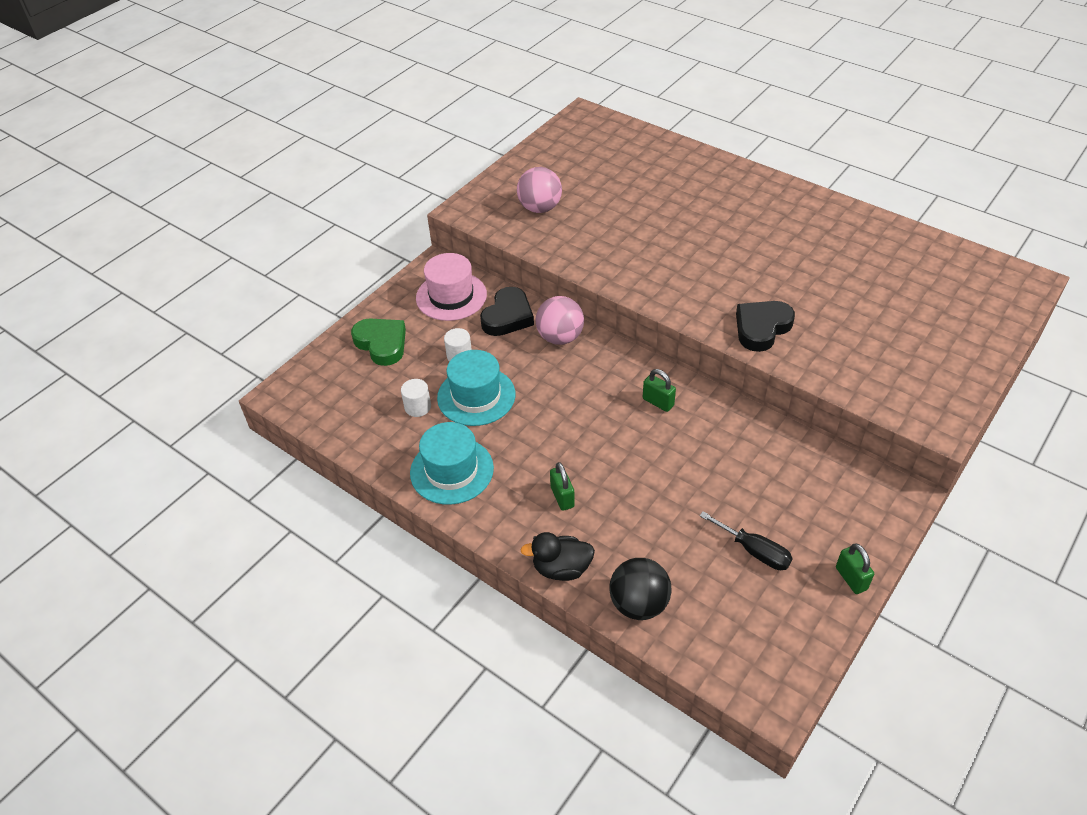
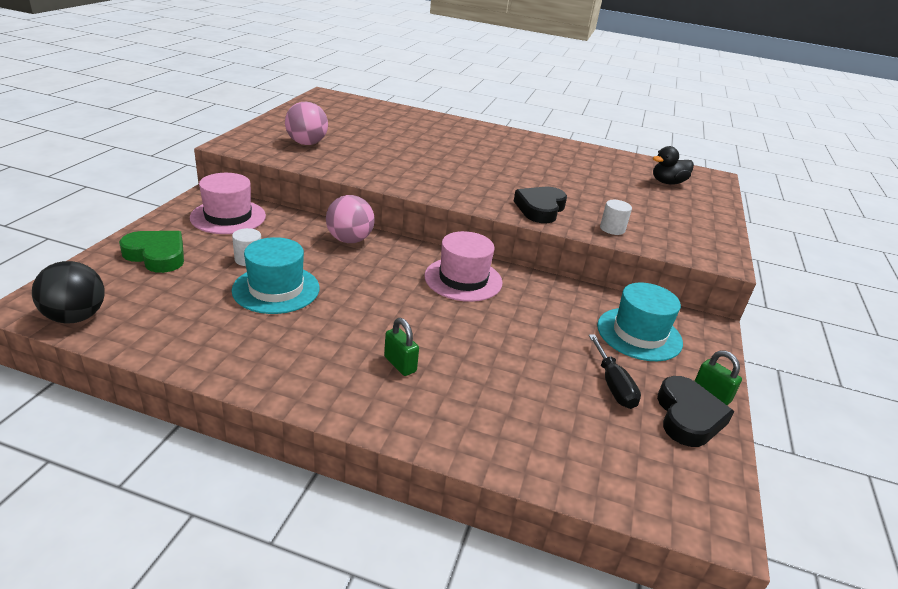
camera: 25 degrees left, 15 degrees down
white cylinder [401,379,431,417] -> white cylinder moved to [600,200,632,235]
turquoise hat [410,422,494,505] -> turquoise hat moved to [597,282,683,361]
black heart [480,287,534,336] -> black heart moved to [657,376,734,447]
black duck [520,532,595,581] -> black duck moved to [653,146,694,185]
black ball [609,558,671,620] -> black ball moved to [32,261,105,324]
green padlock [643,369,676,412] -> pink hat [424,231,503,302]
black screwdriver [699,511,793,570] -> black screwdriver turned 60 degrees clockwise [589,334,641,409]

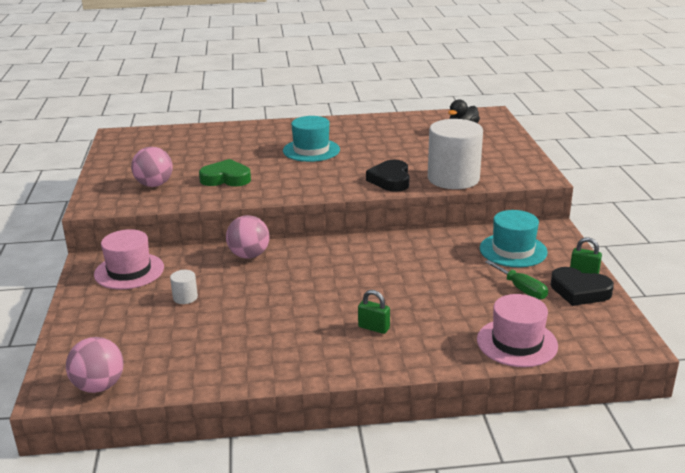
camera: 20 degrees left, 5 degrees down
black ball [32,261,105,324] -> pink ball [66,337,123,393]
green heart [119,231,184,273] -> green heart moved to [199,159,251,186]
turquoise hat [232,237,320,314] -> turquoise hat moved to [283,116,340,162]
pink hat [424,231,503,302] -> pink hat moved to [477,294,558,367]
black screwdriver [589,334,641,409] -> green screwdriver [485,260,548,300]
white cylinder [600,200,632,235] -> white cylinder [428,119,483,189], size x2.46
black heart [657,376,734,447] -> black heart turned 135 degrees clockwise [551,267,614,306]

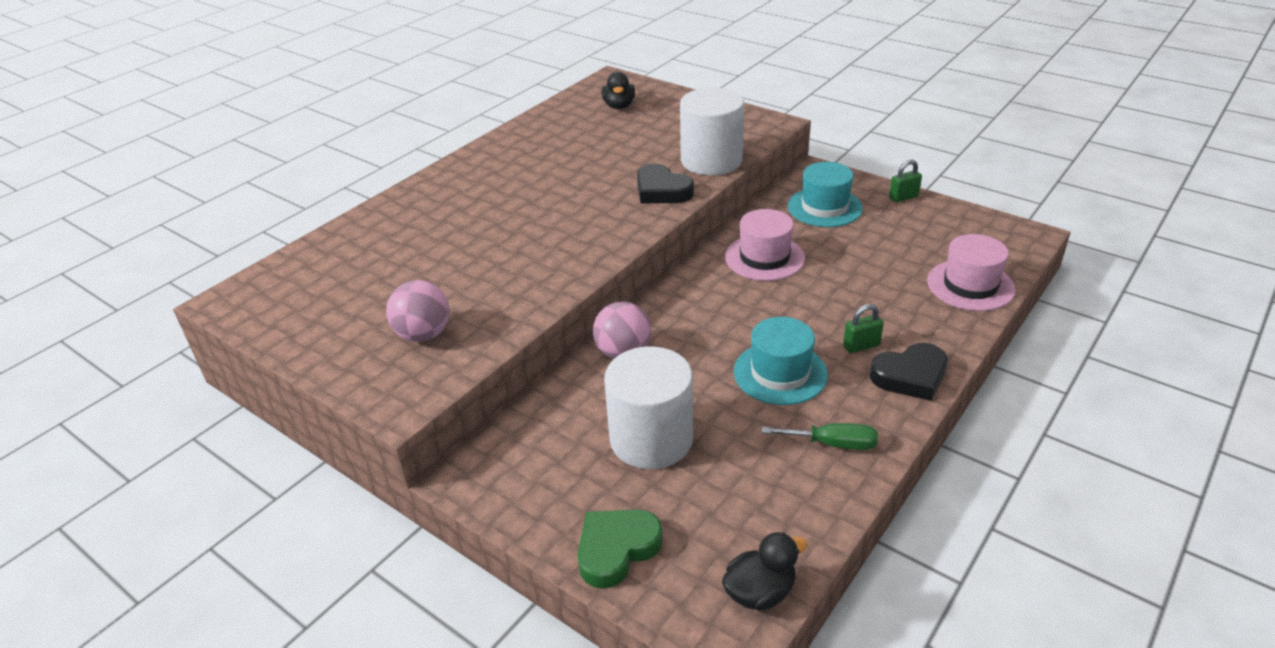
camera: 45 degrees left, 10 degrees up
pink ball [66,337,123,393] -> black duck [722,532,807,611]
pink hat [94,229,164,289] -> pink hat moved to [725,209,805,281]
white cylinder [170,270,198,304] -> white cylinder [604,346,693,469], size x2.46
green heart [199,159,251,186] -> green heart moved to [578,509,663,589]
turquoise hat [283,116,340,162] -> turquoise hat moved to [734,317,828,405]
green screwdriver [485,260,548,300] -> green screwdriver moved to [762,423,878,450]
black heart [551,267,614,306] -> black heart moved to [870,343,948,401]

